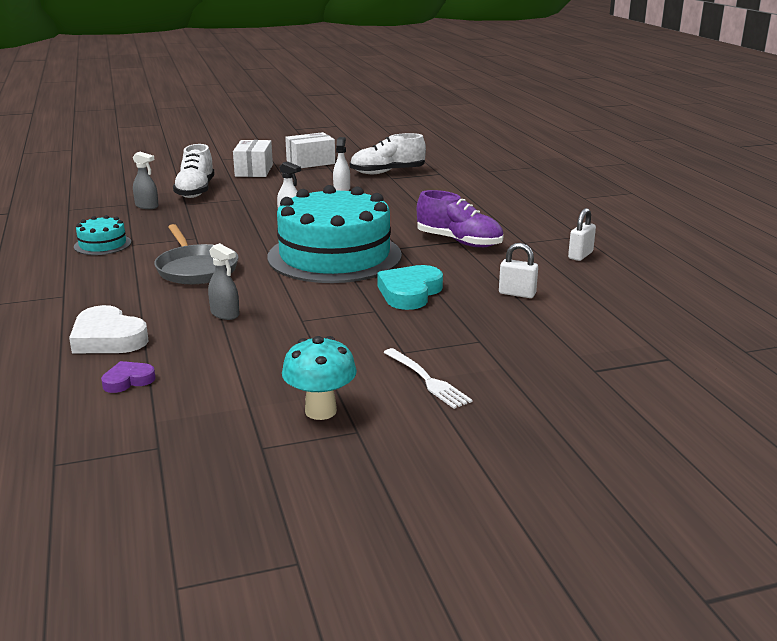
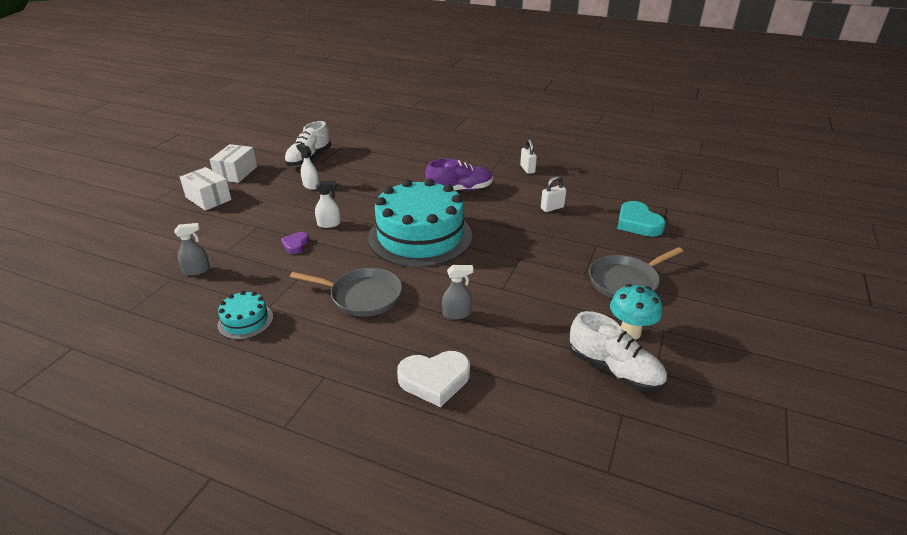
camera: 50 degrees left, 10 degrees up
purple heart [101,361,156,393] -> purple heart moved to [281,232,309,254]
white shoe [173,144,215,198] -> white shoe moved to [570,311,667,392]
turquoise heart [377,265,443,310] -> turquoise heart moved to [617,201,666,237]
white fork [383,348,472,409] -> grey pan [589,247,683,298]

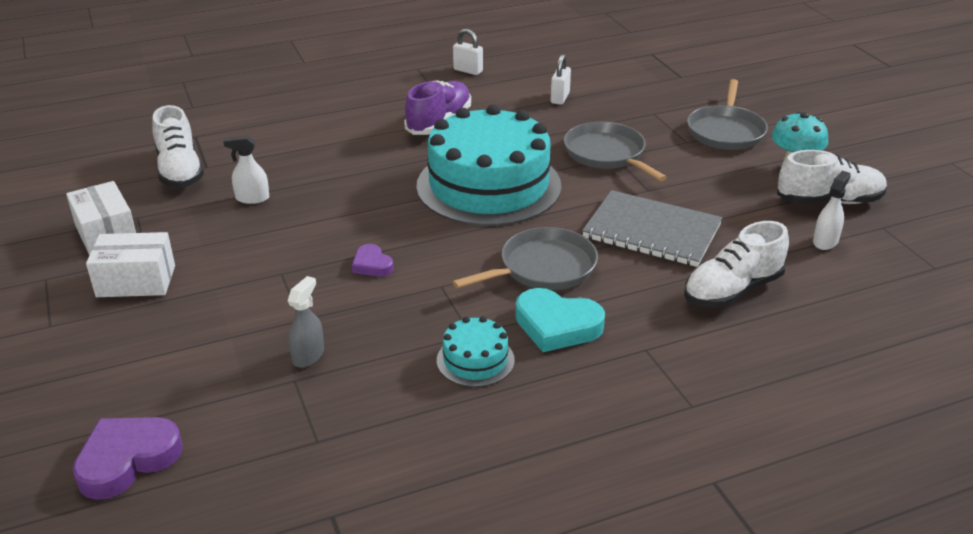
camera: 45 degrees left, 0 degrees up
white spray bottle [315,181,341,228] -> white spray bottle moved to [813,171,851,250]
white heart [397,351,470,407] -> white shoe [684,221,789,308]
grey spray bottle [442,265,473,320] -> grey notebook [582,190,722,267]
turquoise heart [617,201,666,237] -> turquoise heart moved to [515,288,605,352]
none -> purple heart [72,417,183,500]
none -> grey pan [564,122,667,181]

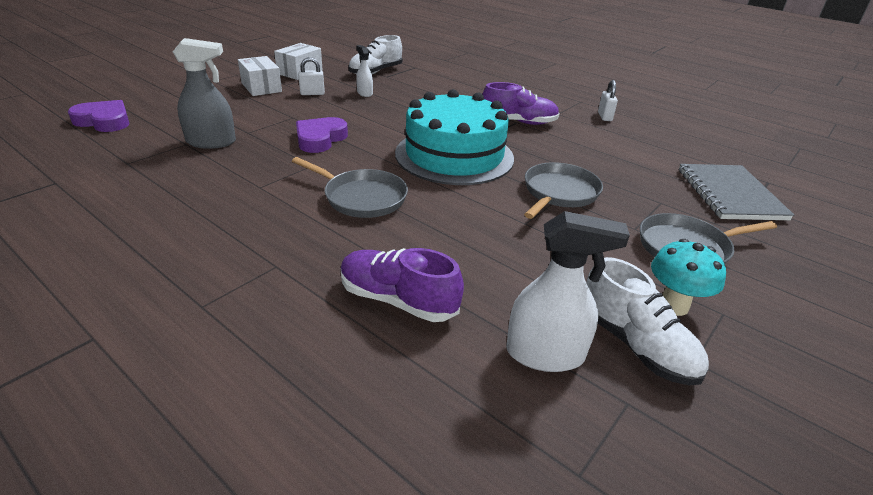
camera: 60 degrees right, 0 degrees up
grey spray bottle [288,276,324,368] -> grey spray bottle [173,38,236,149], size x1.75
purple heart [352,244,393,277] -> purple heart [296,117,348,153], size x1.79
turquoise cake [437,316,515,387] -> none
turquoise heart [515,288,605,352] -> none
white padlock [551,54,571,105] -> white padlock moved to [298,57,325,95]
grey notebook [582,190,722,267] -> grey notebook moved to [679,164,794,220]
white shoe [684,221,789,308] -> purple shoe [341,248,464,322]
white spray bottle [813,171,851,250] -> white spray bottle [506,211,630,372], size x1.75

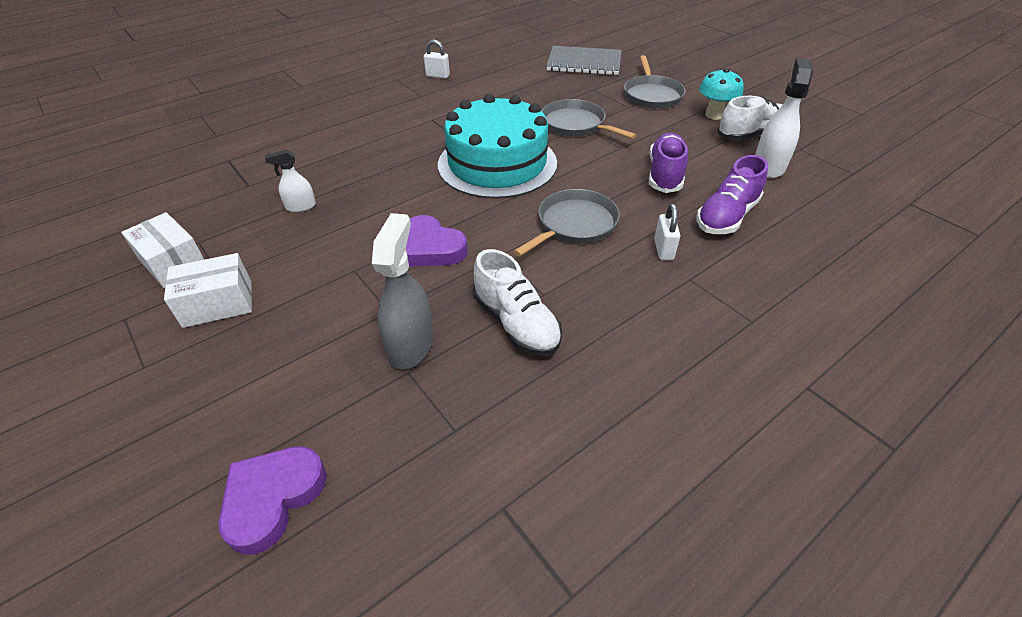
camera: 75 degrees left, 10 degrees up
white padlock [298,57,325,95] -> white padlock moved to [654,204,680,260]
white shoe [348,35,403,75] -> white shoe moved to [473,249,562,356]
purple shoe [482,82,560,125] -> purple shoe moved to [649,133,688,193]

